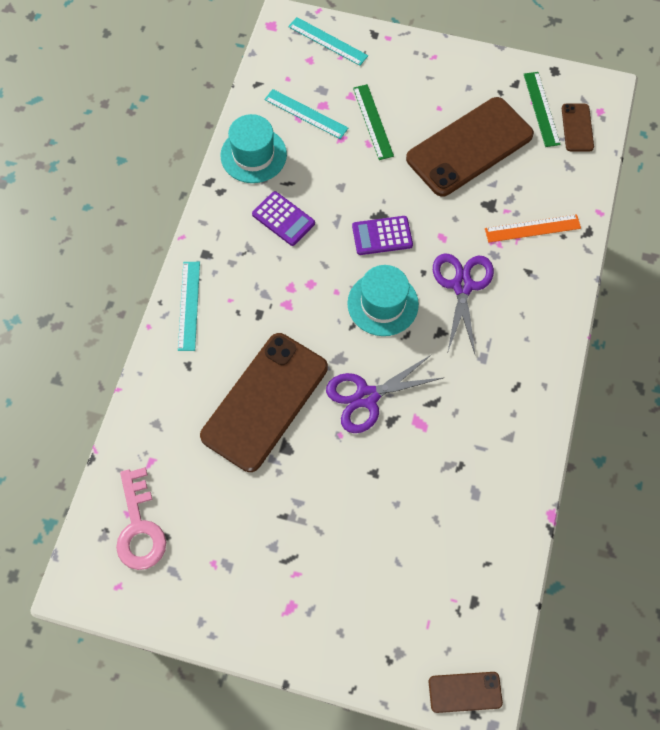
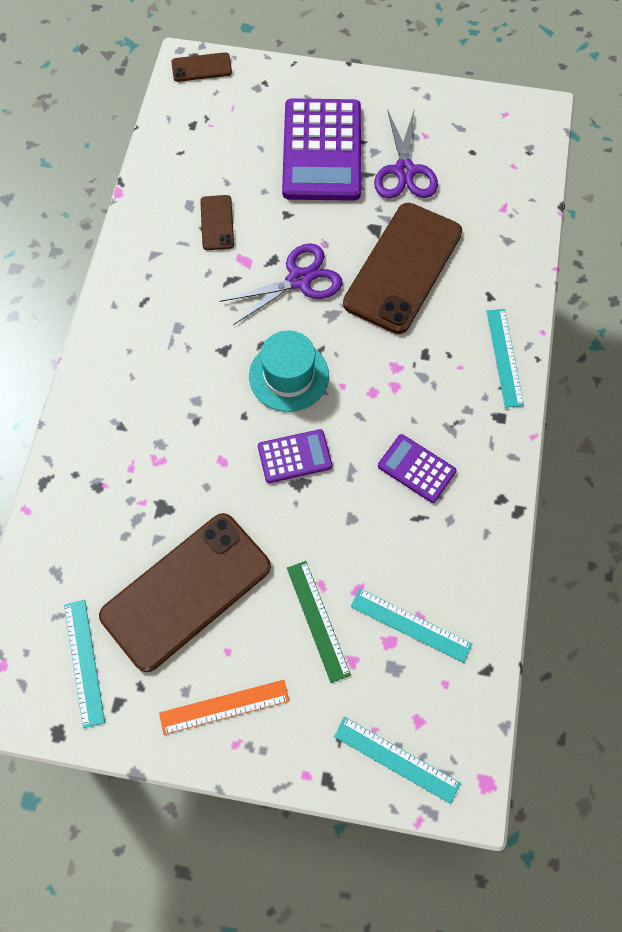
camera: 175 degrees right, 0 degrees up
pink key [116,467,166,570] -> none
turquoise hat [220,114,287,183] -> none
purple scissors [433,254,494,354] -> purple scissors moved to [374,108,438,198]
orange ruler [485,214,581,243] -> orange ruler moved to [159,680,289,735]
green ruler [524,72,561,147] -> turquoise ruler [64,600,105,728]
brown phone [562,104,594,151] -> brown phone moved to [200,195,234,250]
none -> purple calculator [282,98,361,201]

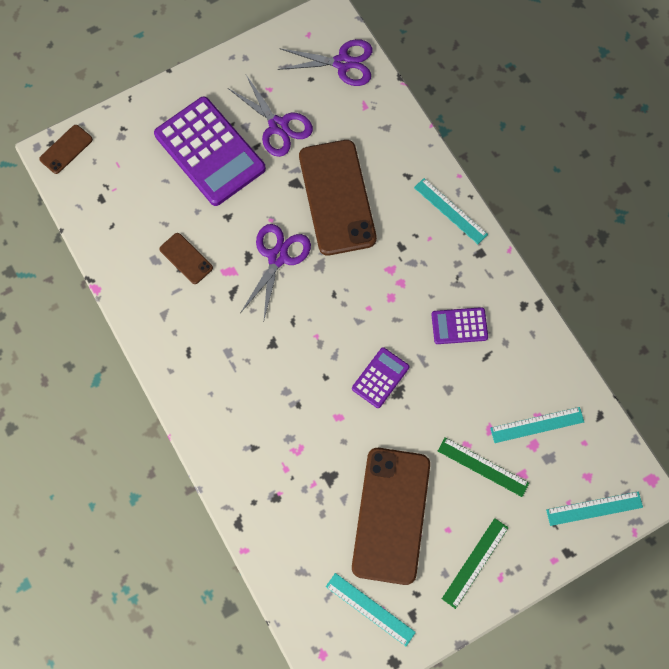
camera: 40 degrees left, 5 degrees up
orange ruler [159,680,289,735] -> green ruler [442,518,508,609]
turquoise hat [249,330,329,412] -> none
none -> purple scissors [278,39,372,86]

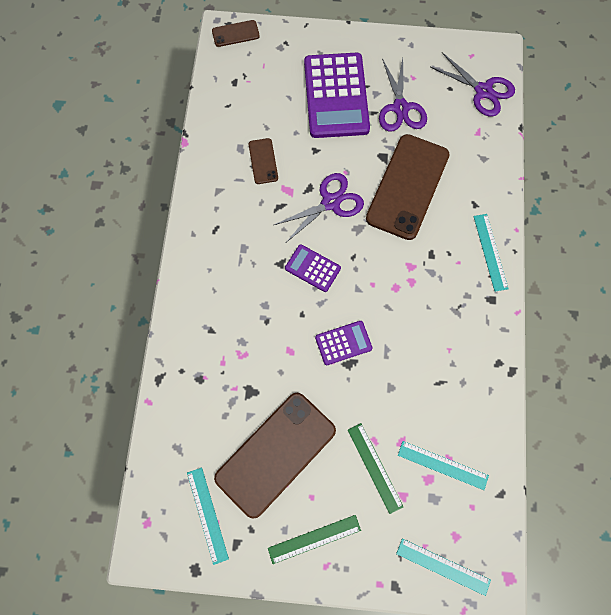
camera: 35 degrees right, 0 degrees up
purple calculator [431,307,488,344] -> purple calculator moved to [285,244,341,292]

